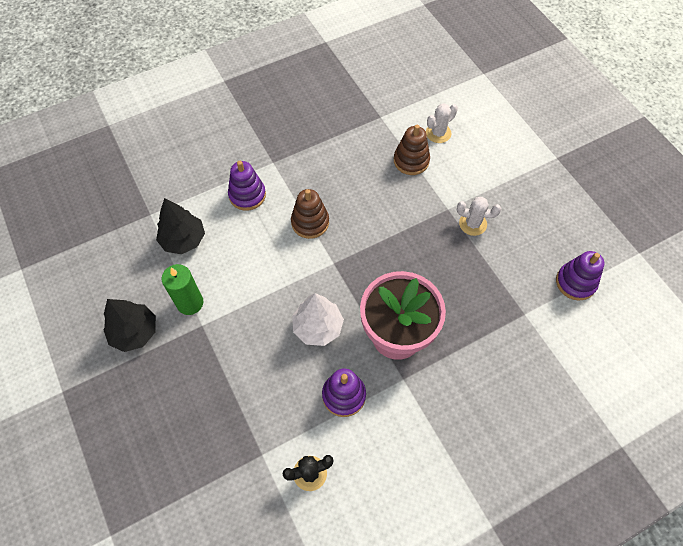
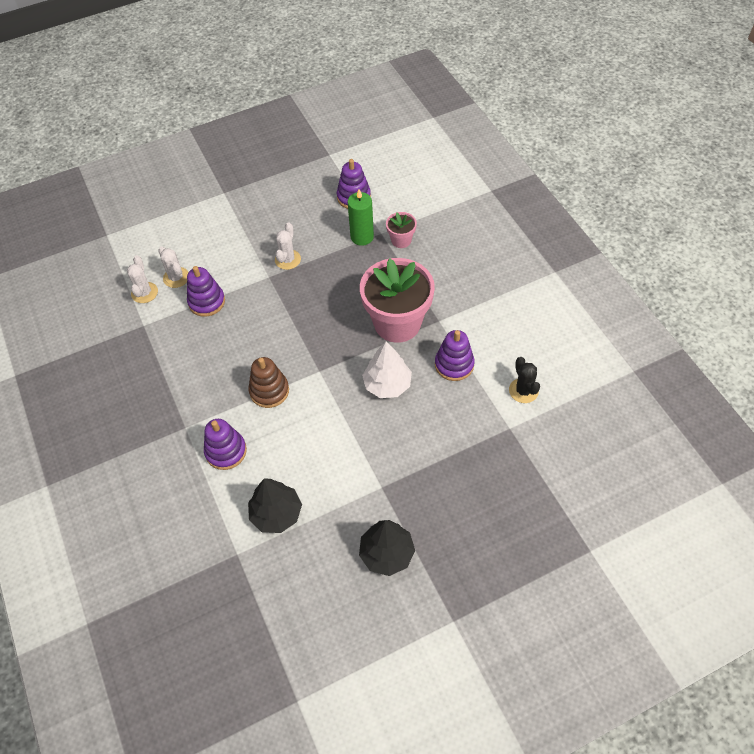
camera: 85 degrees left, 5 degrees down
green candle [161,264,203,315] -> green candle moved to [348,189,374,246]
brown stacking toy [394,125,430,175] -> purple stacking toy [187,266,225,317]
none -> white cactus [127,255,158,303]
none -> pink flower pot [386,212,417,248]

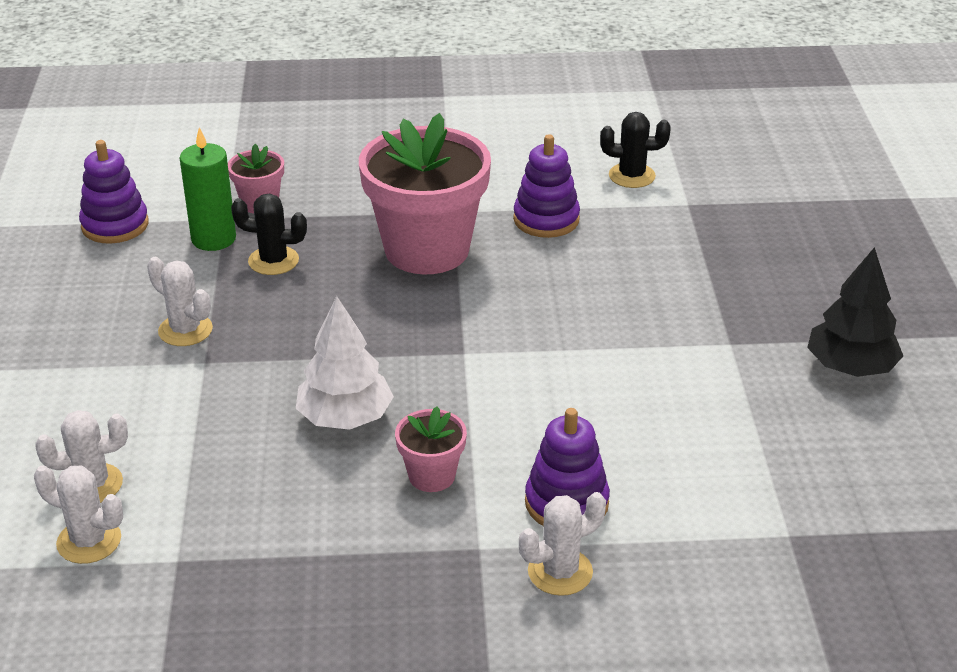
camera: 70 degrees left, 20 degrees down
purple stacking toy [187,266,225,317] -> none
black tree [248,478,302,533] -> none
brown stacking toy [249,357,289,408] -> none
white tree [362,342,412,398] -> white tree moved to [296,296,394,430]
none -> black cactus [231,194,307,275]
none -> pink flower pot [395,406,467,492]
none -> white cactus [519,492,606,596]

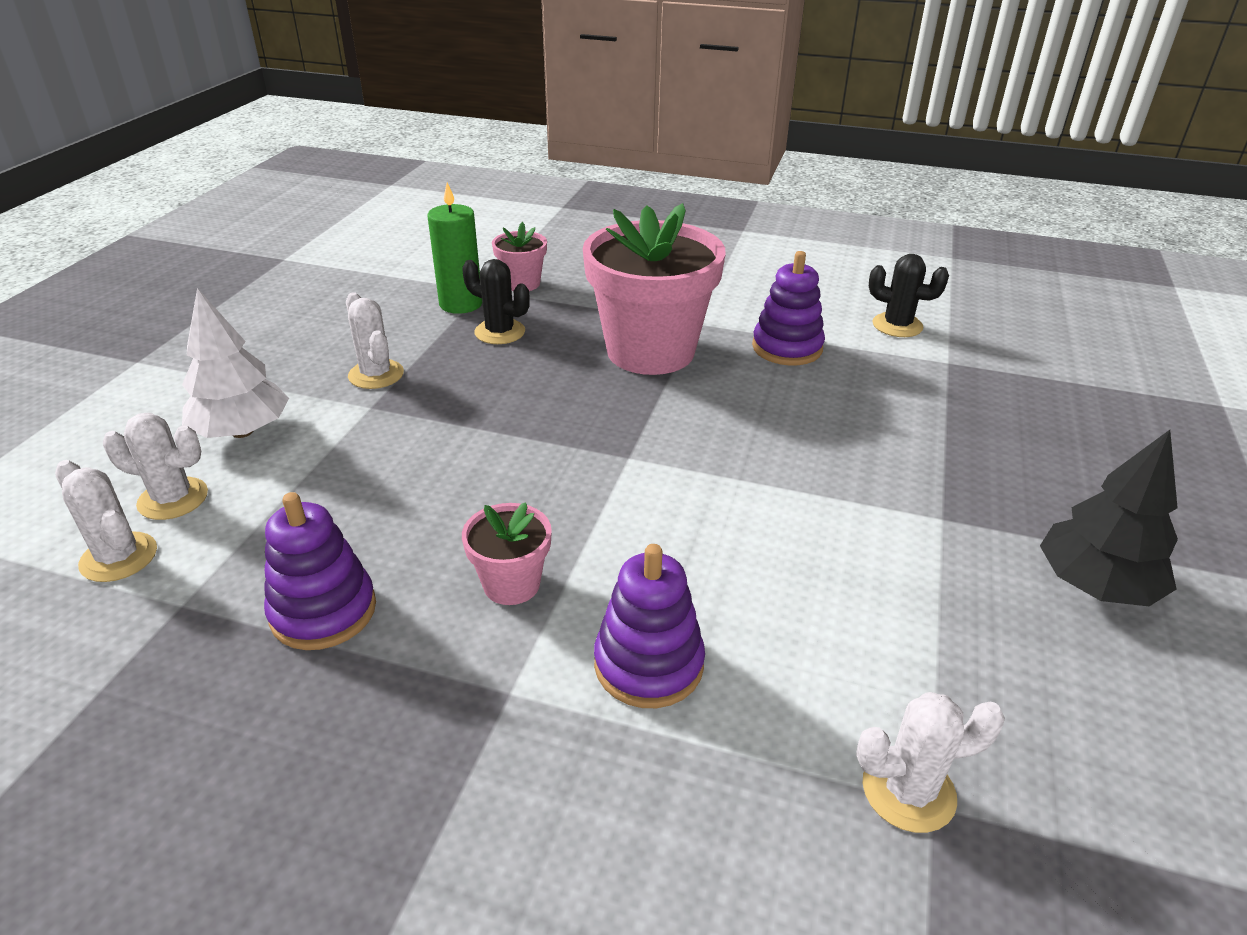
camera: 20 degrees right, 0 degrees up
purple stacking toy [79,140,149,244] -> purple stacking toy moved to [264,492,376,650]
white tree [296,296,394,430] -> white tree moved to [182,288,289,438]
white cactus [519,492,606,596] -> white cactus moved to [856,692,1005,833]

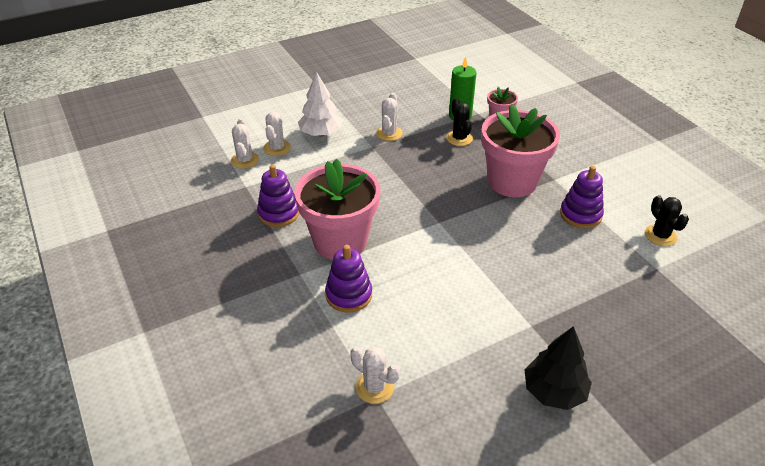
camera: 45 degrees right, 5 degrees up
white cactus [103,413,208,520] -> white cactus turned 45 degrees clockwise [263,112,291,156]
pink flower pot [462,502,552,605] -> pink flower pot [294,159,380,260], size x2.18

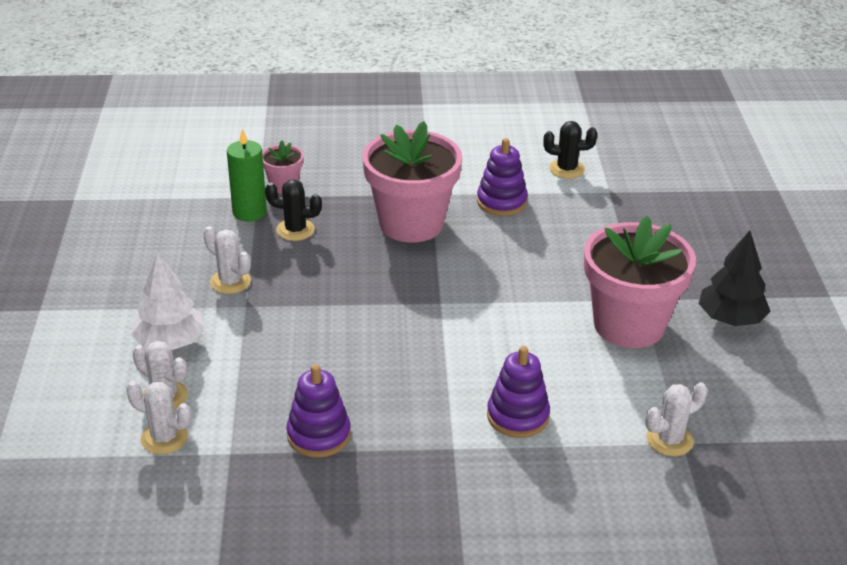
camera: 65 degrees left, 5 degrees down
pink flower pot [294,159,380,260] -> pink flower pot moved to [584,216,696,348]

